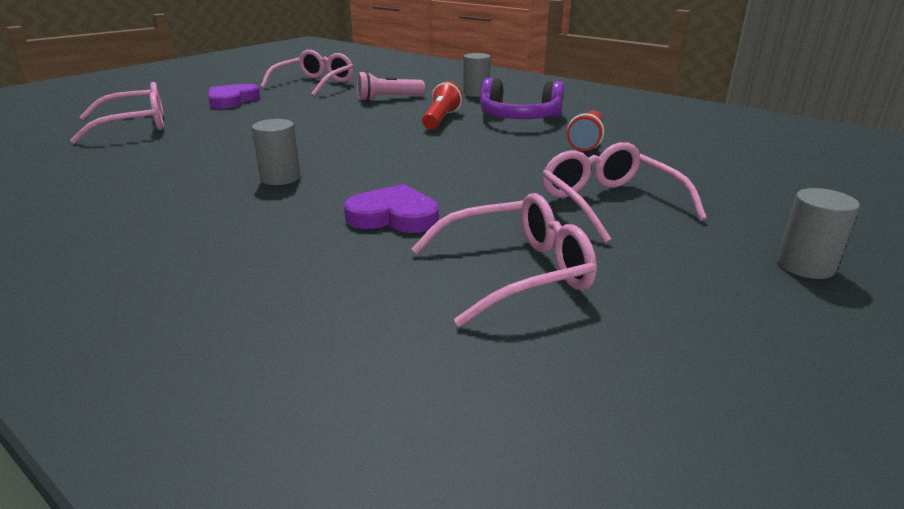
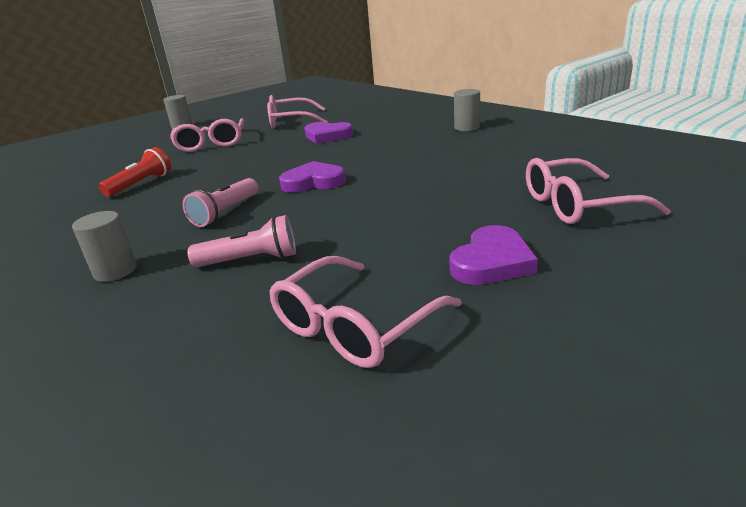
camera: 165 degrees left, 0 degrees up
grey cylinder [252,119,301,185] -> grey cylinder moved to [454,89,480,131]
red flashlight [422,81,463,130] -> pink flashlight [183,178,258,227]
purple headphones [480,78,564,119] -> none
none -> purple heart [279,161,346,193]

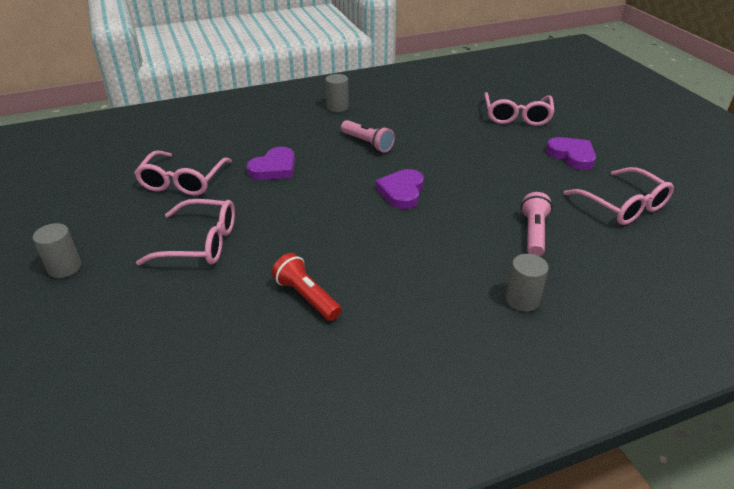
camera: 75 degrees left, 10 degrees up
pink flashlight [183,178,258,227] -> pink flashlight moved to [341,120,395,153]

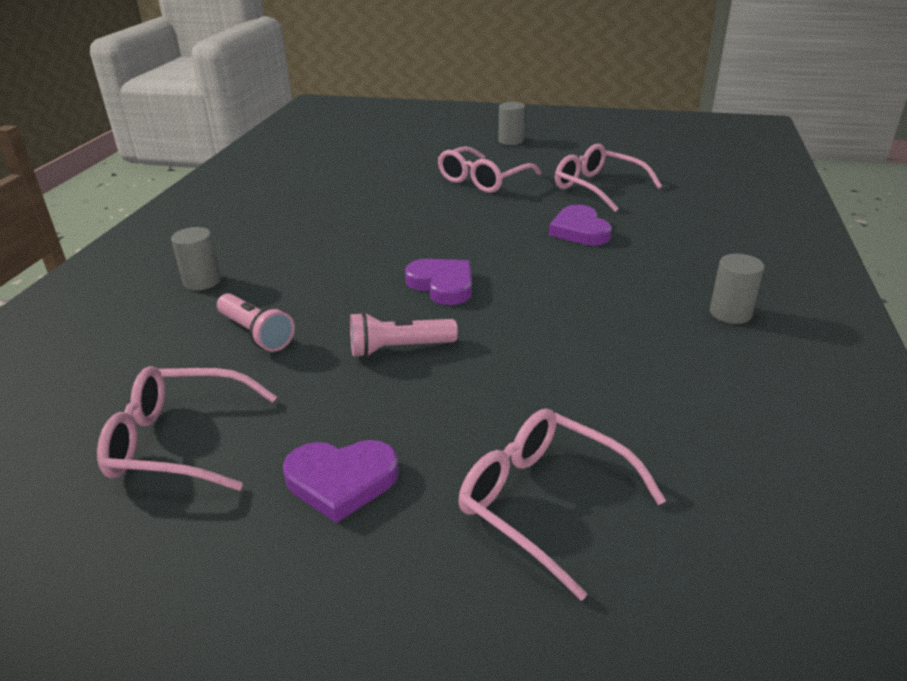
camera: 125 degrees right, 5 degrees down
red flashlight [272,253,342,321] -> none
pink flashlight [341,120,395,153] -> pink flashlight moved to [350,312,458,358]

